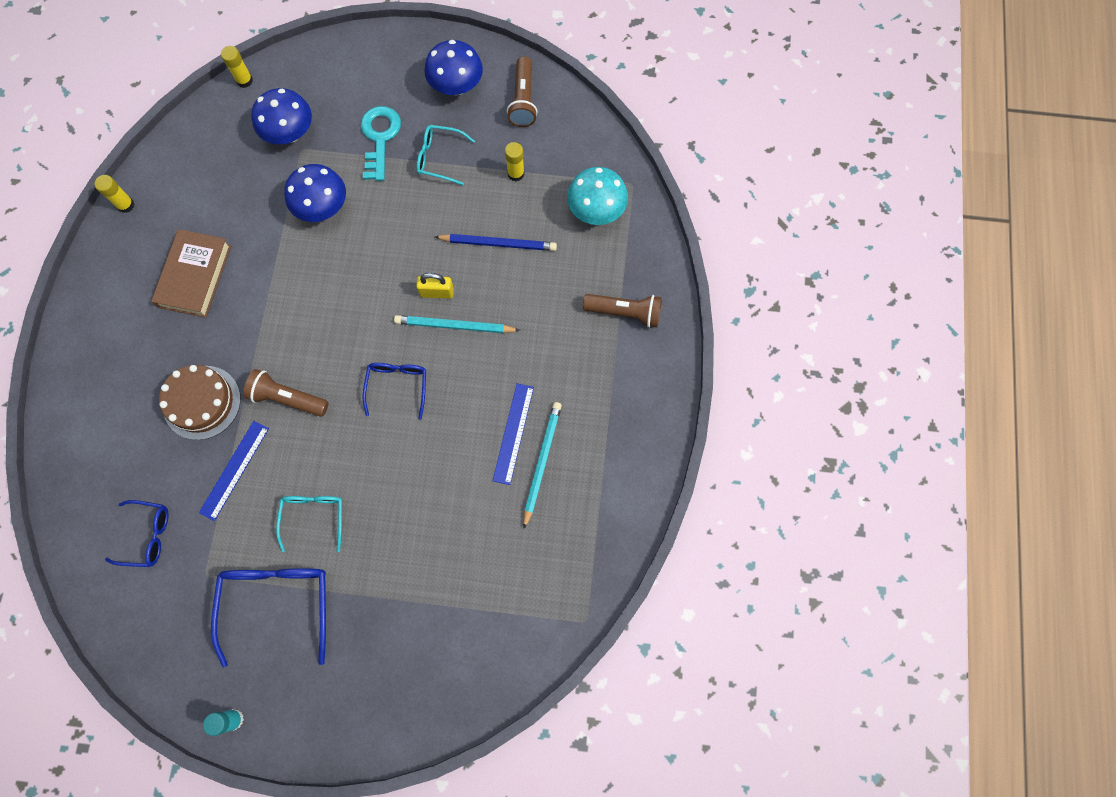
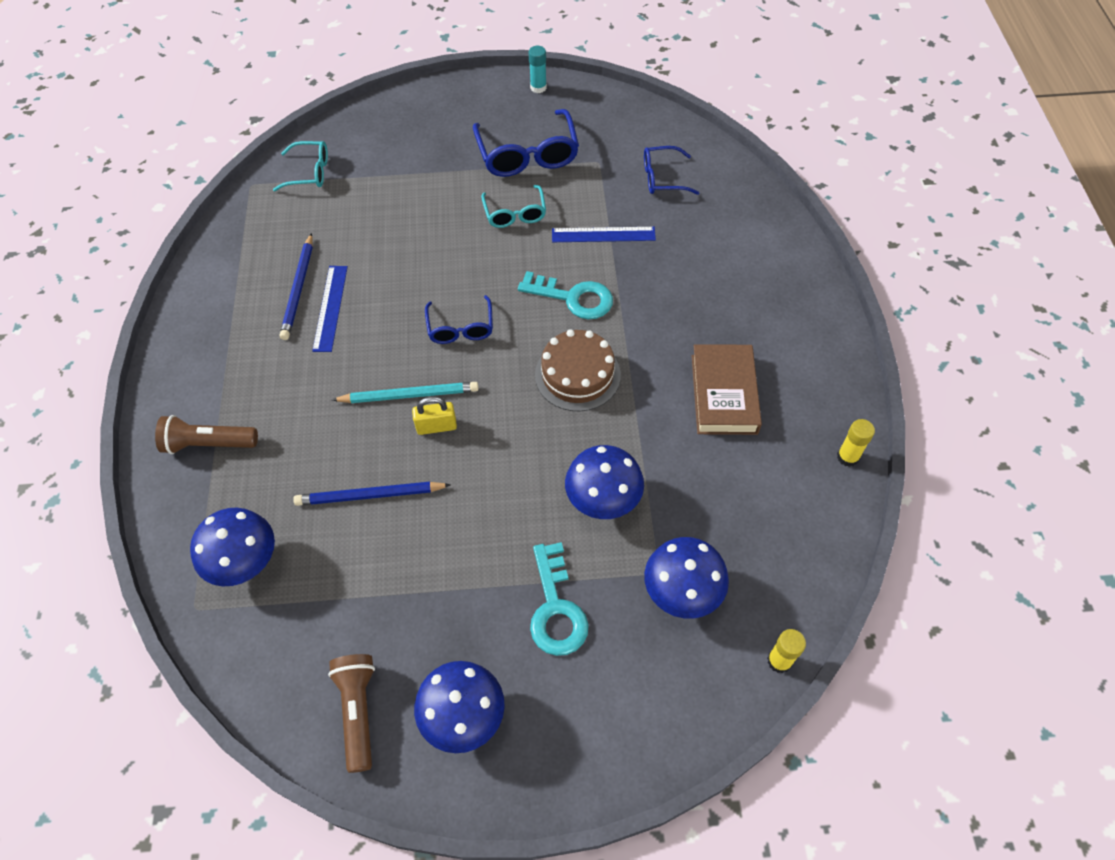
camera: 170 degrees right, 15 degrees down
brown cake [159,365,241,440] -> brown cake moved to [535,329,621,411]
blue ruler [199,421,269,521] -> blue ruler turned 75 degrees clockwise [552,227,656,242]
brown flashlight [243,369,329,417] -> turquoise key [518,271,613,319]
turquoise glasses [416,125,475,185] -> turquoise glasses moved to [273,141,328,191]
yellow glue stick [505,142,525,181] -> none
turquoise pencil [523,402,562,529] -> blue pencil [280,233,313,340]
turquoise mushroom [567,167,628,225] -> blue mushroom [190,508,275,586]

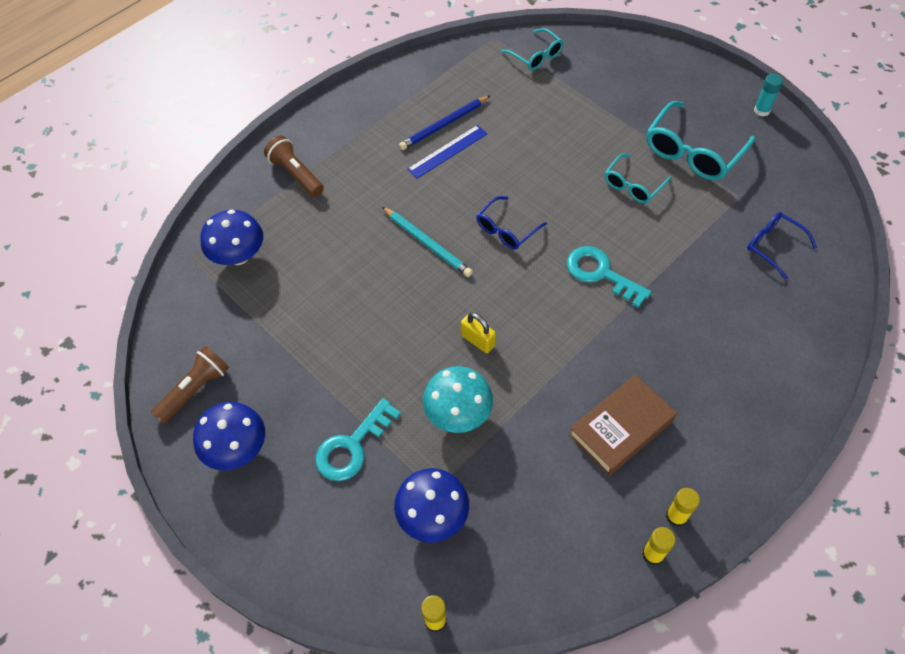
camera: 50 degrees right, 0 degrees up
blue pencil [293,482,450,506] -> none
yellow padlock [412,396,457,435] -> yellow padlock moved to [461,313,496,353]
blue glasses [473,109,579,177] -> turquoise glasses [646,101,755,181]
turquoise key [518,271,613,319] -> turquoise key turned 150 degrees clockwise [567,246,651,308]
brown cake [535,329,621,411] -> none
blue ruler [552,227,656,242] -> none
blue mushroom [565,445,644,519] -> turquoise mushroom [423,366,493,433]
none -> yellow glue stick [666,488,700,527]

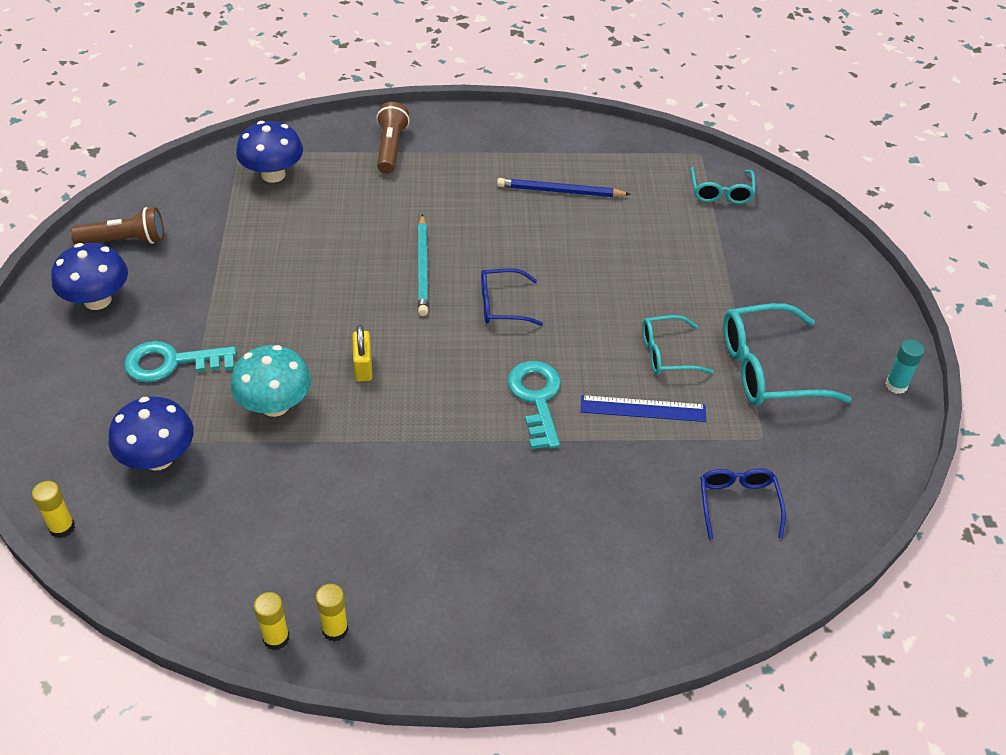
camera: 40 degrees right, 10 degrees down
blue ruler [407,125,488,179] -> blue ruler moved to [581,395,706,422]
brown book [569,374,677,476] -> none

